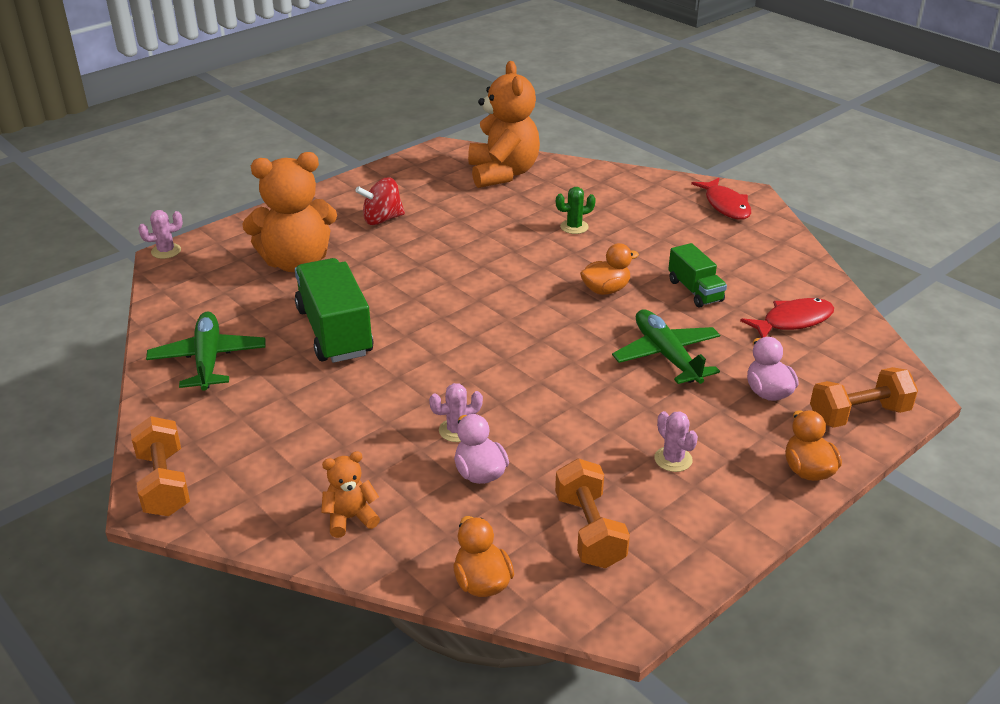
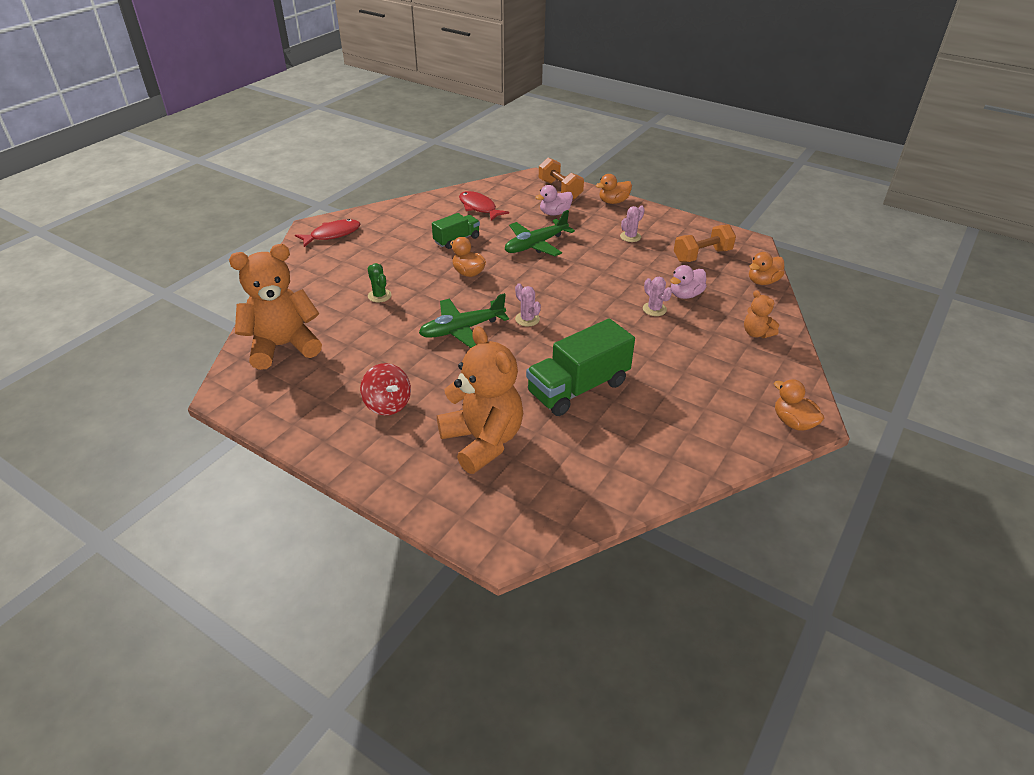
camera: 105 degrees left, 5 degrees up
orange dumbbell [131,416,190,516] -> orange duck [774,379,824,430]
pink cactus [138,210,183,259] -> pink cactus moved to [515,283,541,326]
green plane [146,312,266,391] -> green plane moved to [419,293,509,348]

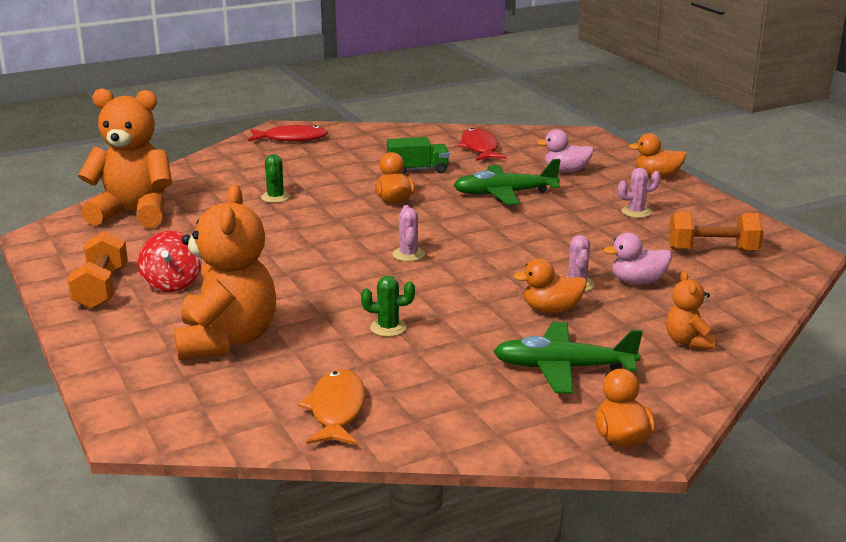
camera: 30 degrees right, 15 degrees down
green plane [419,293,509,348] -> green plane moved to [493,322,643,394]
green truck [526,319,635,416] -> green cactus [361,276,415,337]
orange dumbbell [539,158,584,199] -> orange dumbbell moved to [67,231,128,309]
orange duck [749,252,784,285] -> orange duck moved to [513,258,587,313]
none -> orange fish [298,369,366,445]

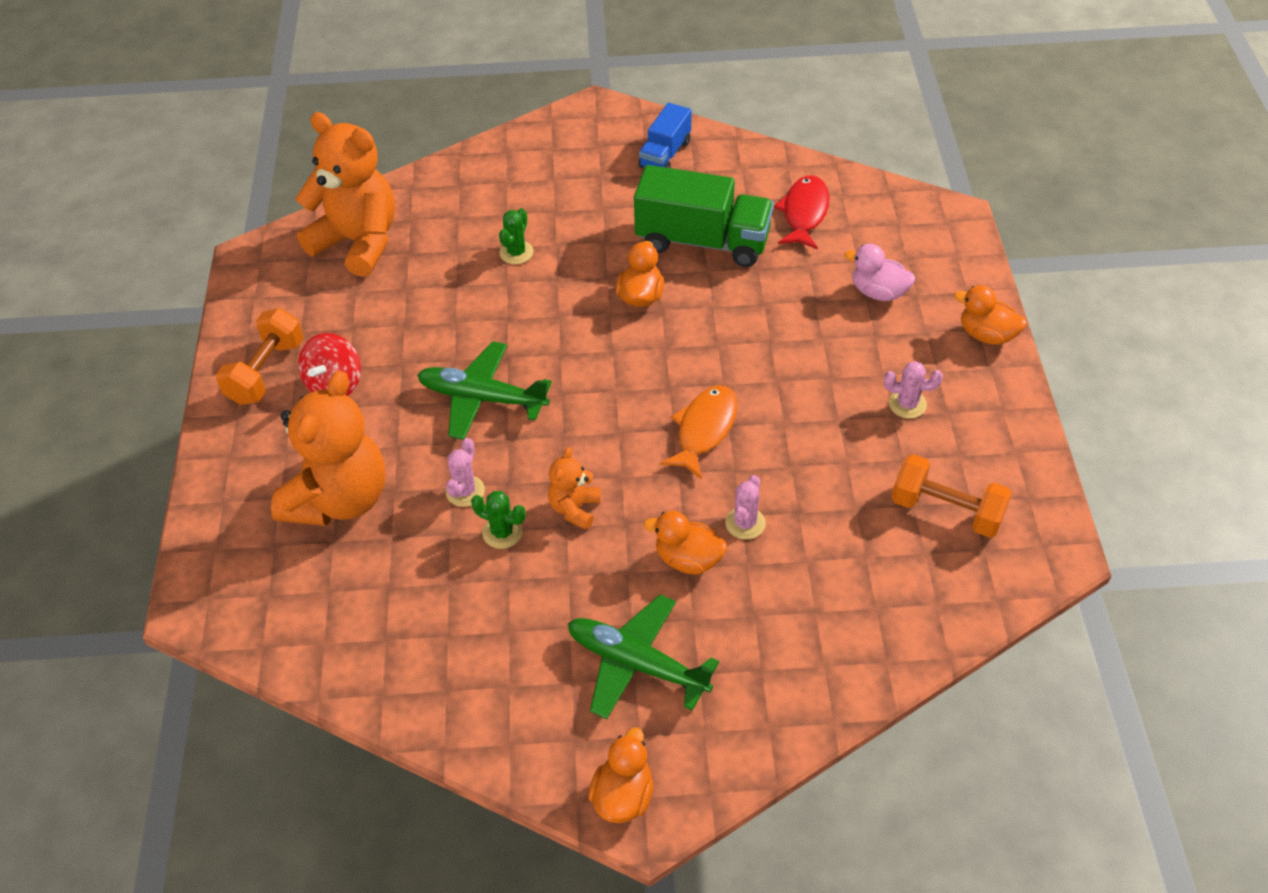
camera: 25 degrees right, 25 degrees up
red fish [248,125,328,141] -> none
orange fish [298,369,366,445] -> orange fish moved to [660,385,737,479]
green truck [387,137,449,175] -> green truck [634,165,774,267], size x1.76
pink cactus [393,205,425,262] -> pink cactus moved to [446,438,485,507]
green plane [453,159,561,205] -> green plane moved to [417,341,552,440]
pink duck [604,233,672,285] -> none
orange teddy bear [666,271,715,350] -> orange teddy bear moved to [548,447,601,530]
none -> blue truck [639,103,692,168]

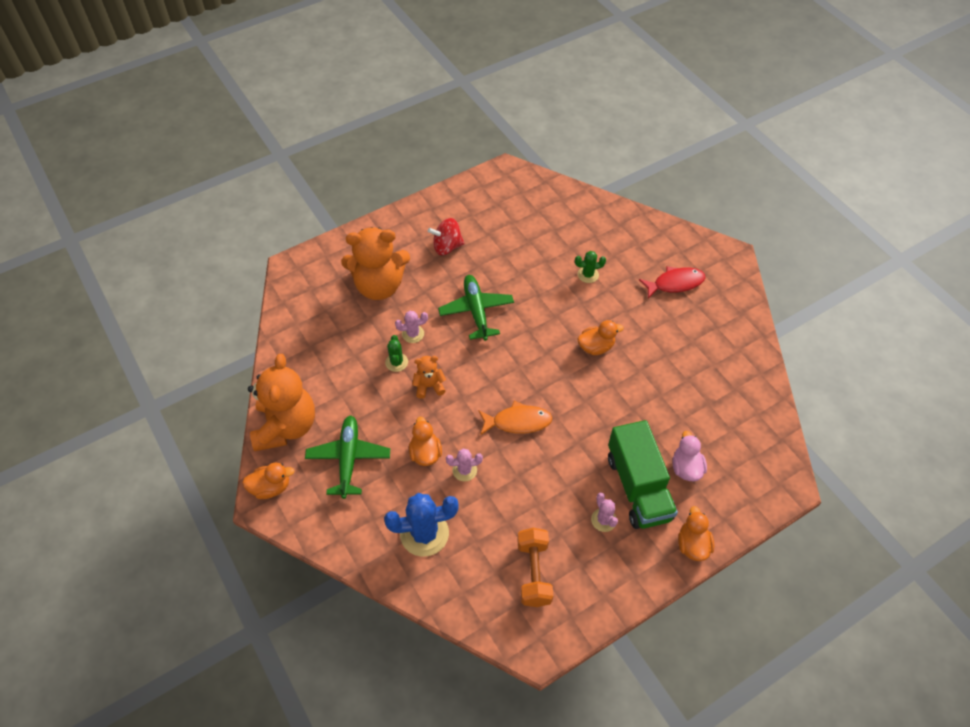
camera: 60 degrees right, 5 degrees up
orange dumbbell [216,308,304,405] -> none
orange teddy bear [296,112,395,277] -> orange teddy bear moved to [248,354,315,451]
green truck [634,165,774,267] -> green truck moved to [608,420,678,529]
blue truck [639,103,692,168] -> none
red fish [774,175,830,250] -> red fish moved to [639,266,706,299]
none -> blue cactus [384,493,459,557]

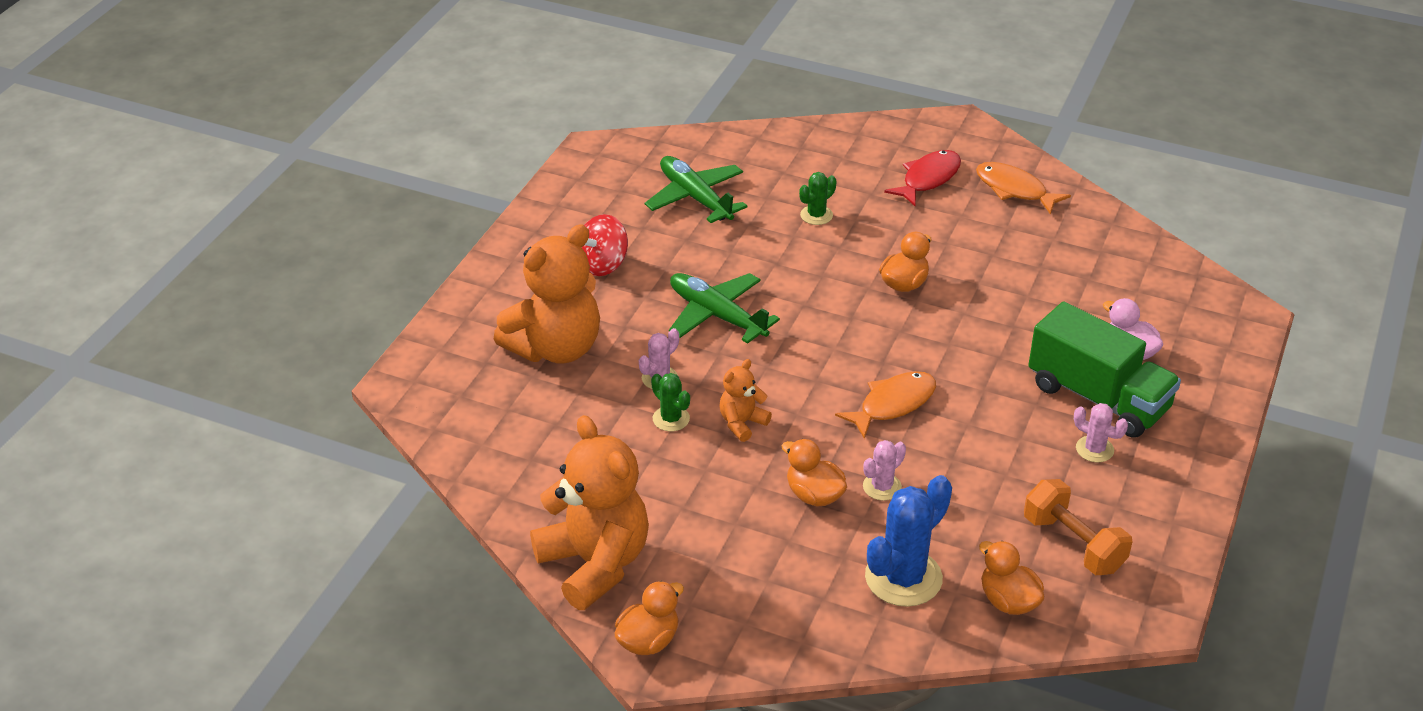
camera: 35 degrees left, 15 degrees down
green plane [305,415,390,499] -> green plane moved to [645,156,747,223]
orange duck [678,506,714,561] -> orange duck moved to [979,541,1044,615]
none -> orange fish [976,162,1071,214]

